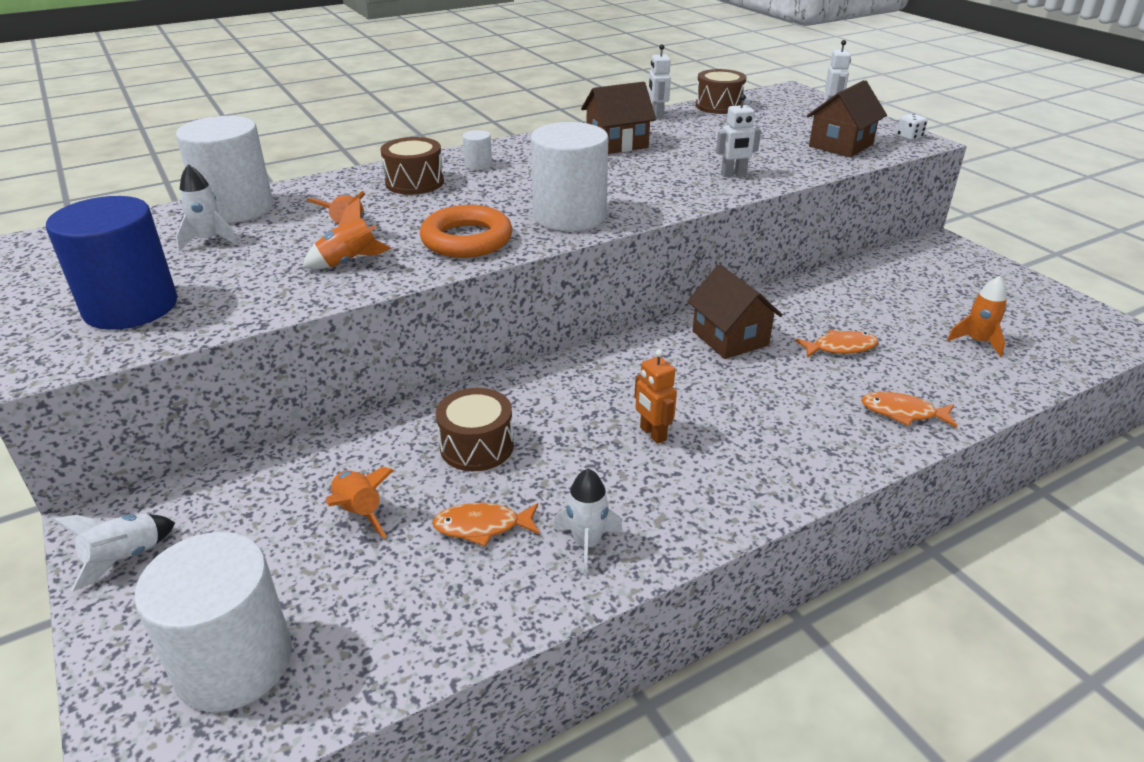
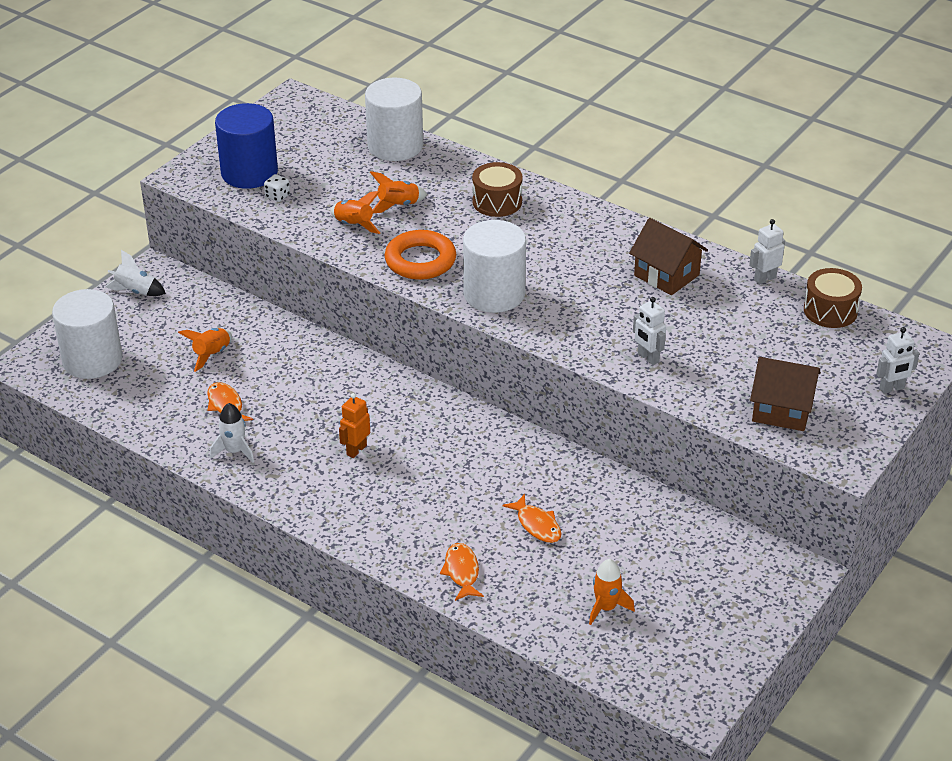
camera: 65 degrees right, 5 degrees up
white rocket [176,164,238,251] -> none
brown drum [436,388,514,471] -> none
white cylinder [463,130,492,170] -> none
brown house [687,264,783,359] -> none
white dice [896,113,928,141] -> white dice moved to [264,174,290,202]

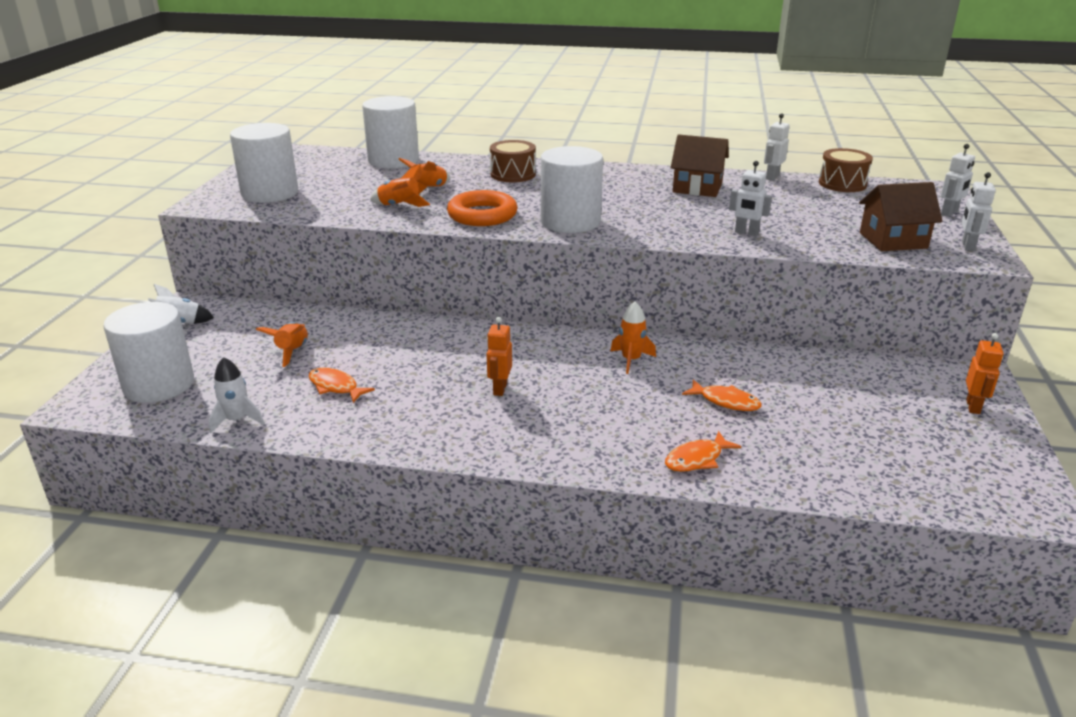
camera: 25 degrees left, 10 degrees down
white rocket [210,403,254,462] -> white rocket moved to [209,357,265,433]
blue cylinder [215,103,278,189] -> white cylinder [230,123,298,203]
white dice [264,174,290,202] -> none
orange fish [440,543,484,601] -> orange fish turned 90 degrees counterclockwise [665,431,741,472]
orange rocket [589,559,635,625] -> orange rocket moved to [611,302,656,374]
none -> white robot [961,172,996,251]
none -> orange robot [966,333,1004,414]

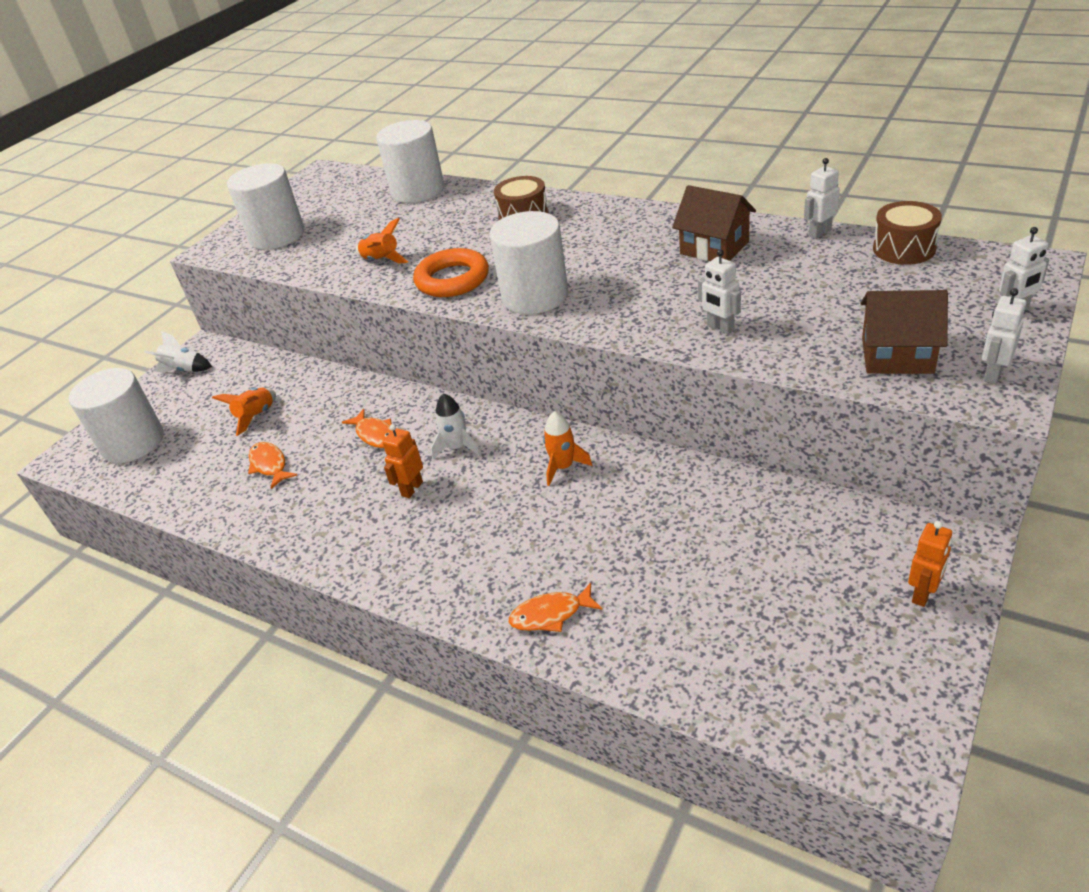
camera: 25 degrees right, 10 degrees up
white rocket [209,357,265,433] -> white rocket moved to [431,393,481,459]
orange rocket [398,158,450,195] -> none
orange fish [682,379,762,411] -> orange fish moved to [342,409,392,448]

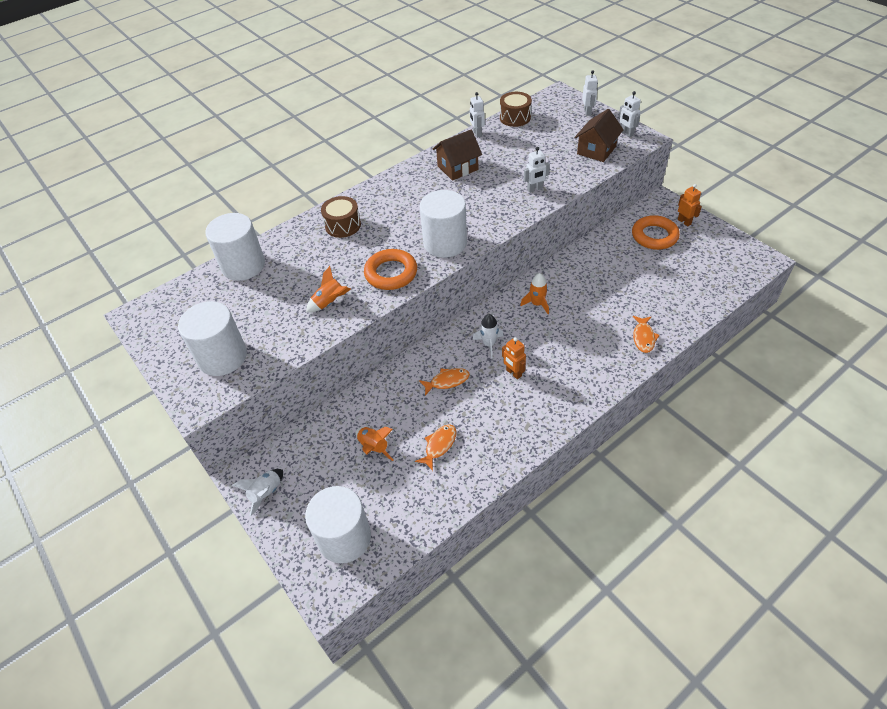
camera: 70 degrees left, 10 degrees up
orange fish [248,442,297,489] -> orange fish turned 135 degrees clockwise [415,424,457,471]
none -> orange ring [632,215,680,250]

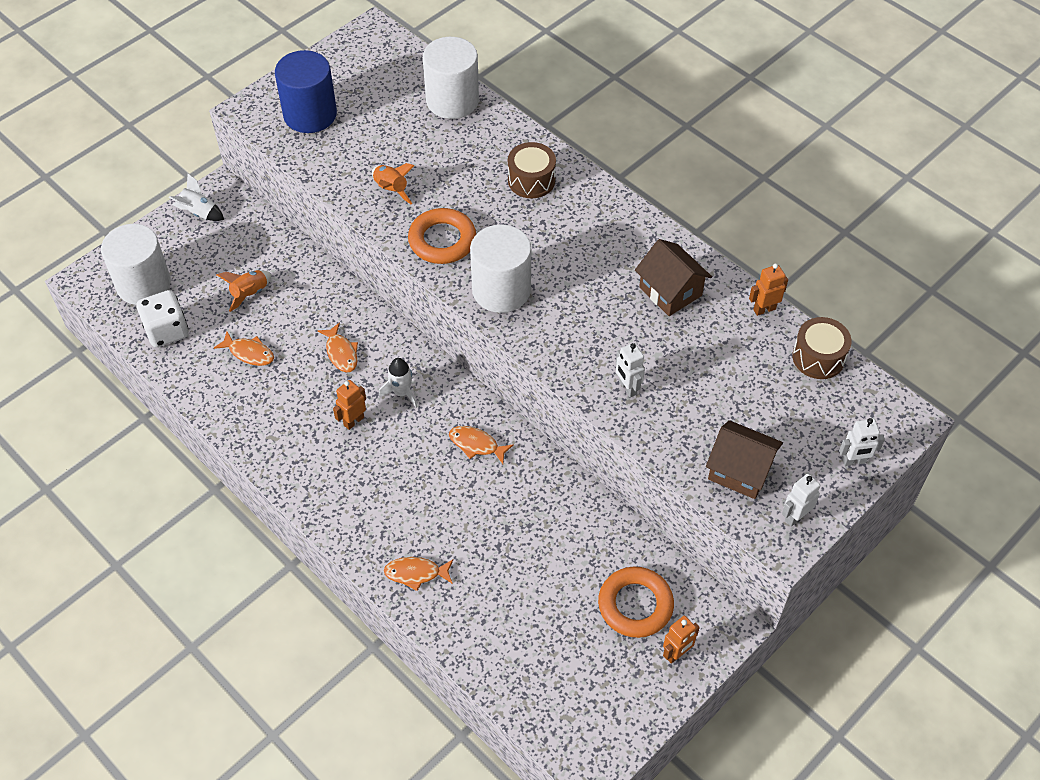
camera: 80 degrees right, 5 degrees up
white cylinder [178,301,247,376] -> blue cylinder [275,50,337,133]
white robot [470,92,485,138] -> orange robot [749,263,788,316]
orange rocket [520,273,549,314] -> orange fish [449,426,514,464]
none -> white dice [137,290,189,347]

